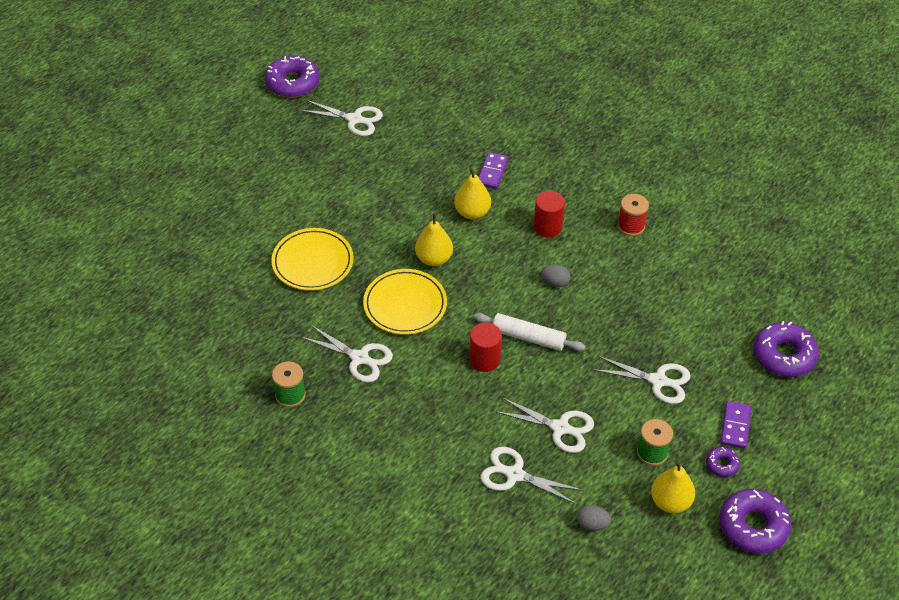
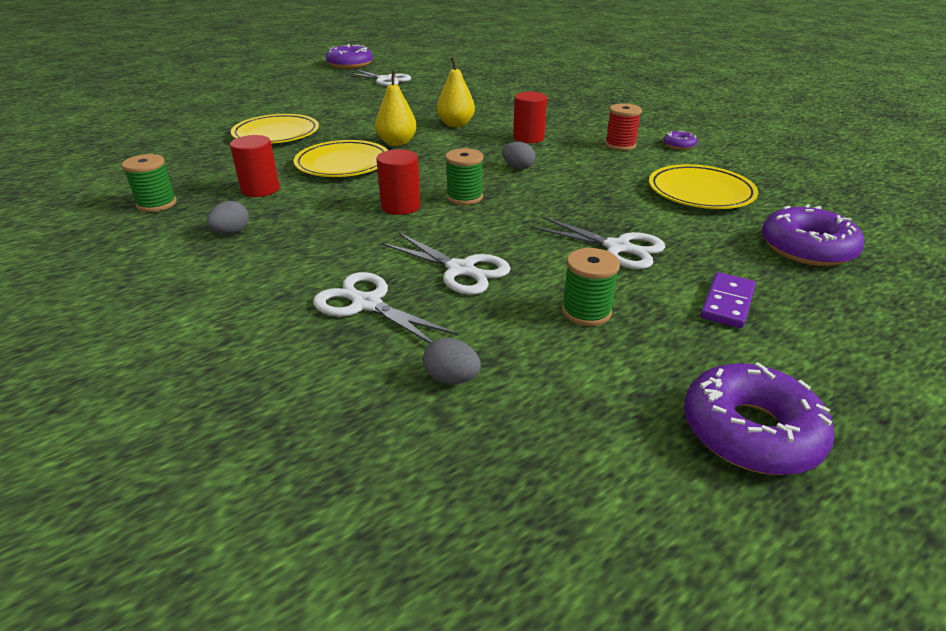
camera: 15 degrees right, 15 degrees down
white scissors [301,324,393,382] -> red cylinder [230,135,280,197]
white rolling pin [474,313,586,351] -> green spool [445,148,483,205]
purple domino [478,152,509,189] -> none
yellow pear [651,460,695,513] -> none
purple donut [706,447,740,477] -> purple donut moved to [663,130,697,150]
none -> grey egg [207,201,249,234]
none -> yellow plate [649,164,758,209]

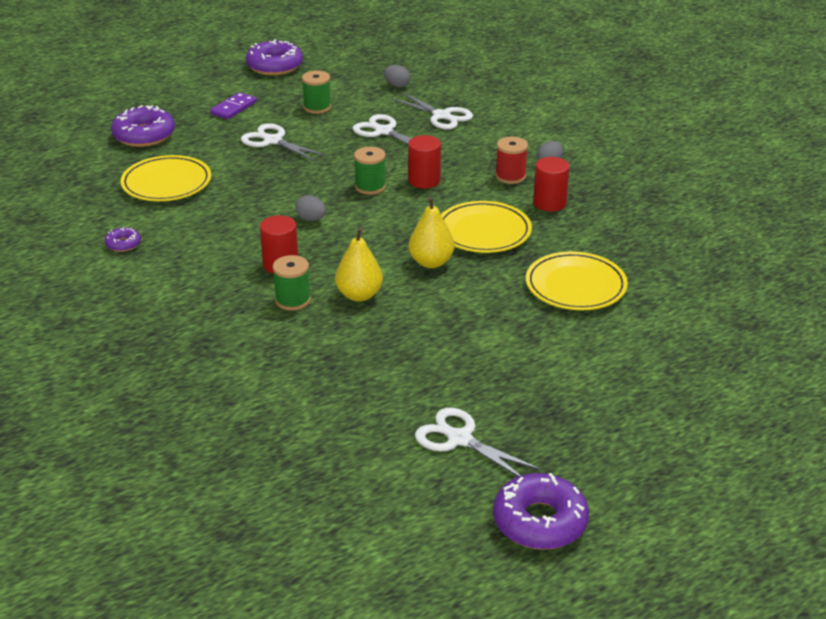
camera: 175 degrees left, 0 degrees up
green spool [122,154,177,212] -> green spool moved to [273,255,311,311]
red spool [605,103,642,151] -> red spool moved to [495,137,528,184]

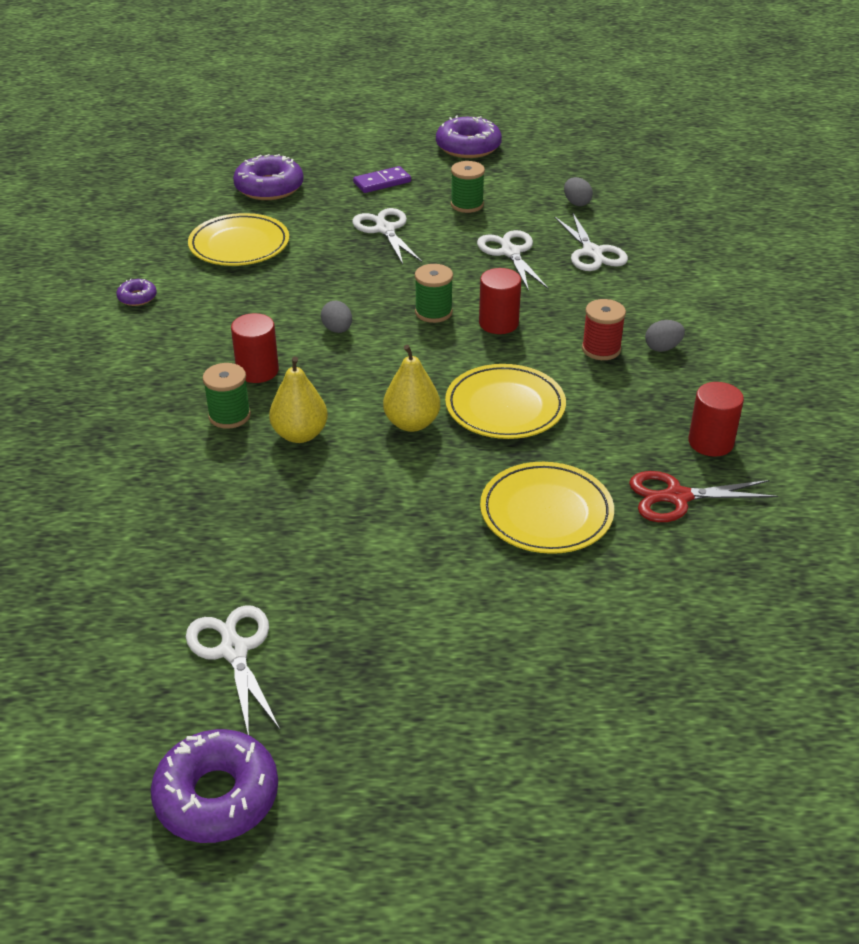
camera: 30 degrees right, 5 degrees up
red cylinder [533,157,570,211] -> red cylinder moved to [688,382,744,457]
none -> red scissors [629,471,778,522]

